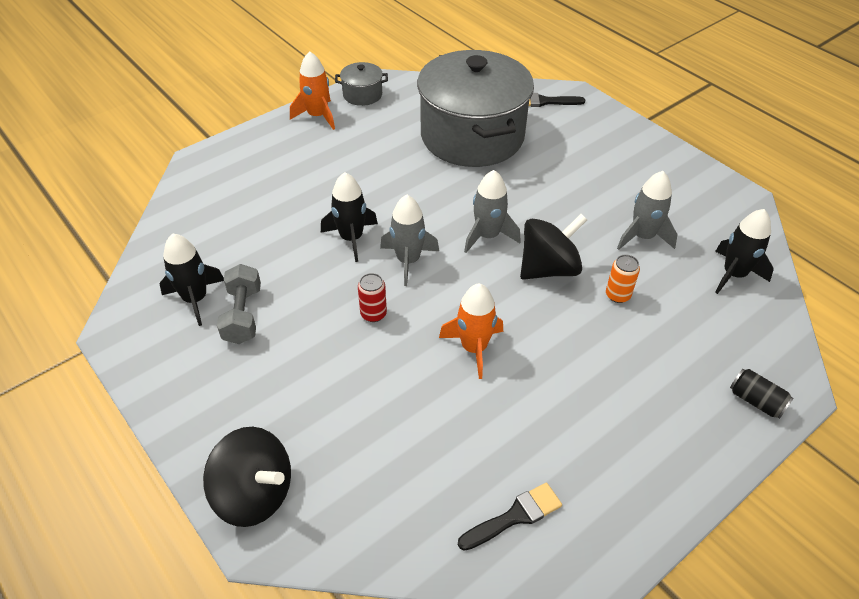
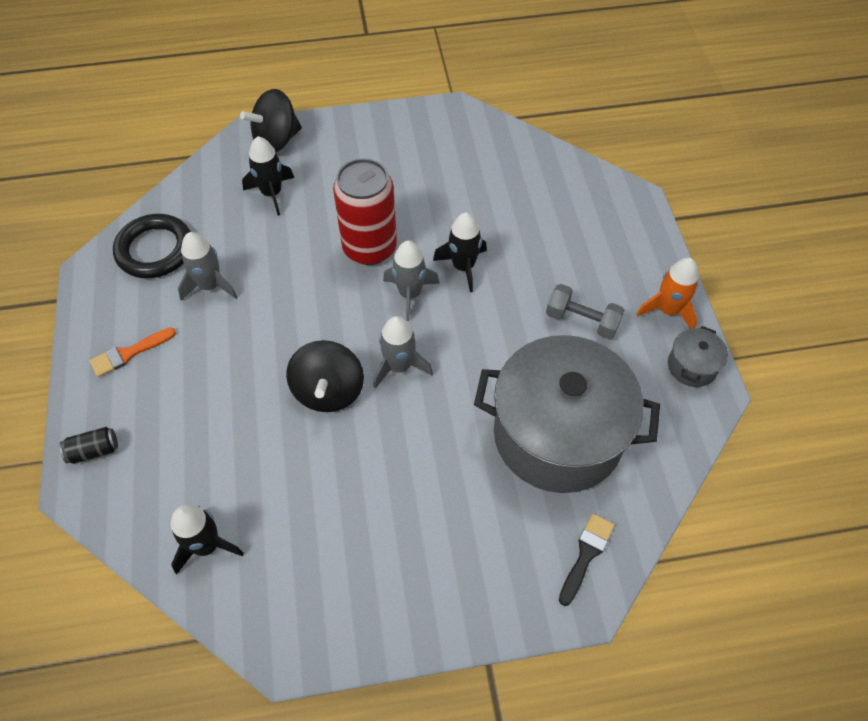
camera: 120 degrees right, 10 degrees up
black rocket [159,234,224,326] -> black rocket moved to [242,136,294,216]
grey dumbbell [217,264,261,344] -> grey dumbbell moved to [546,284,624,339]
red can [358,273,387,322] -> red can [333,158,397,265], size x2.39
orange rocket [439,284,503,379] -> none
black brush [458,483,562,551] -> black ring [113,214,191,278]
orange can [606,255,640,303] -> none
grey rocket [617,171,678,250] -> grey rocket moved to [178,232,238,301]
none -> orange brush [89,327,176,377]

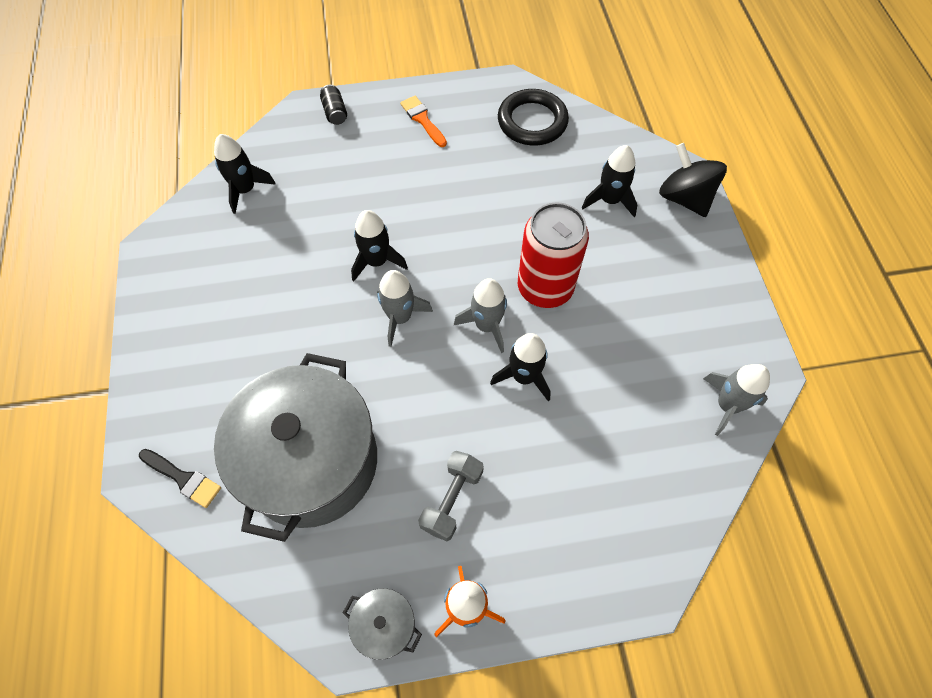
camera: 90 degrees right, 5 degrees up
grey rocket [178,232,238,301] -> grey rocket moved to [703,364,770,436]
black spinning top [286,340,364,412] -> black rocket [351,210,408,281]

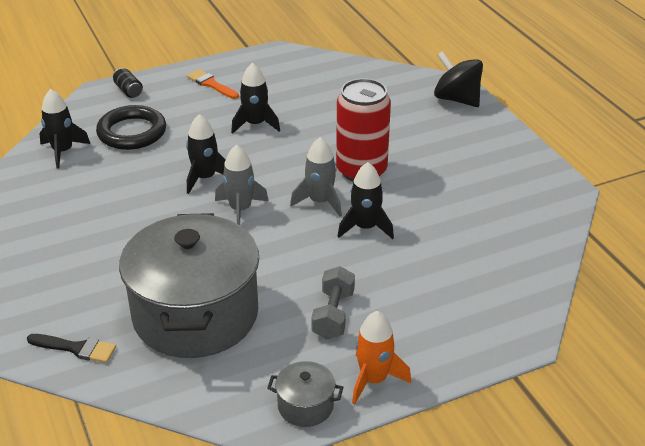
camera: 15 degrees left, 25 degrees down
black ring [498,89,569,146] -> black ring moved to [96,105,166,150]
black rocket [582,145,637,217] -> black rocket moved to [231,63,280,134]
grey rocket [703,364,770,436] -> none

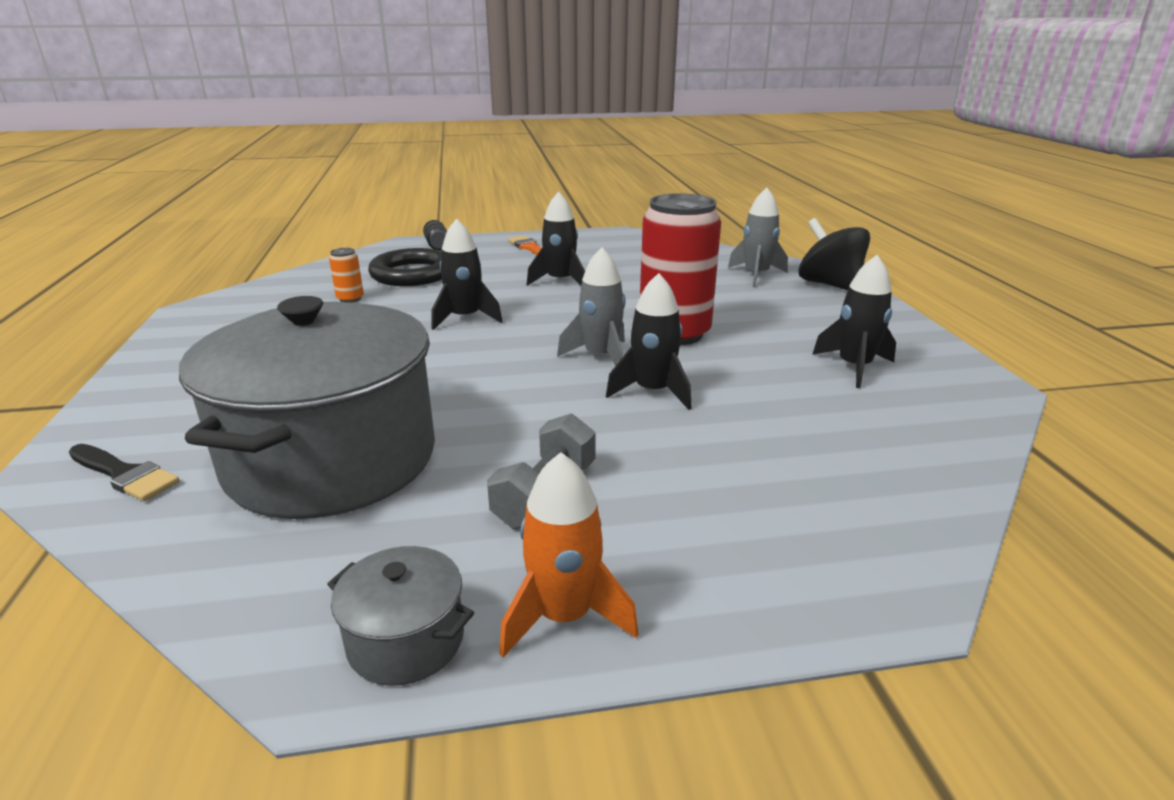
camera: 15 degrees right, 10 degrees down
black rocket [39,89,90,169] -> black rocket moved to [812,255,896,388]
grey rocket [215,145,269,225] -> grey rocket moved to [728,188,788,287]
none -> orange can [329,248,364,303]

